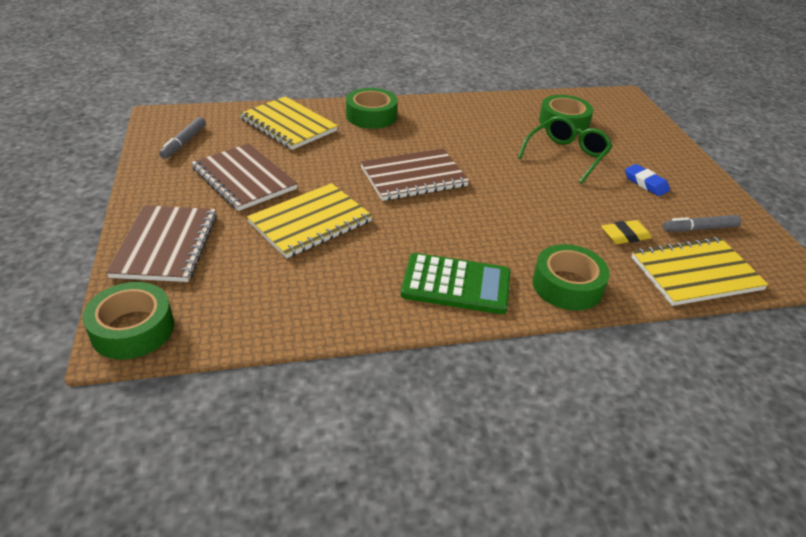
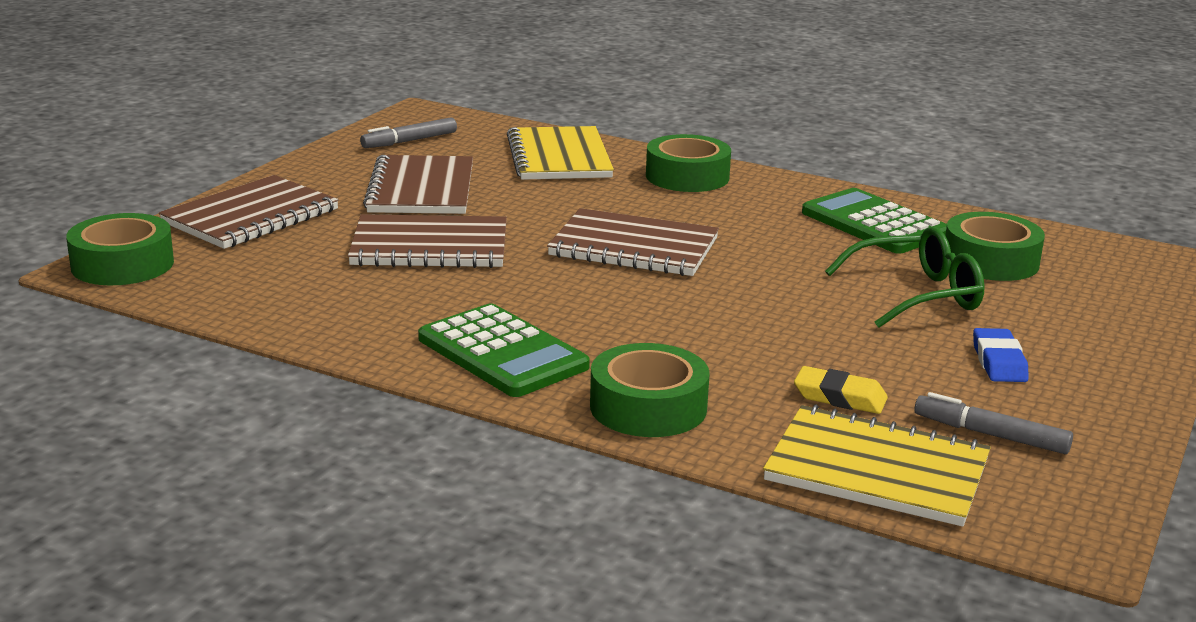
camera: 40 degrees right, 15 degrees down
yellow notebook [247,183,373,258] -> brown notebook [348,214,507,268]
none -> green calculator [802,188,947,254]

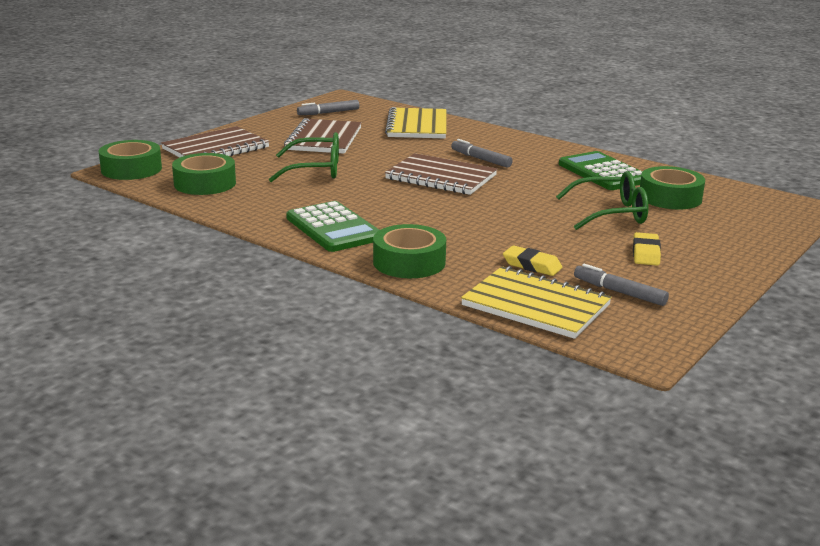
camera: 10 degrees right, 0 degrees up
brown notebook [348,214,507,268] -> green glasses [269,132,339,182]
green tape [646,134,731,192] -> green tape moved to [172,153,236,195]
blue eraser [973,328,1029,382] -> yellow eraser [633,232,661,266]
none -> grey marker [451,139,513,168]

